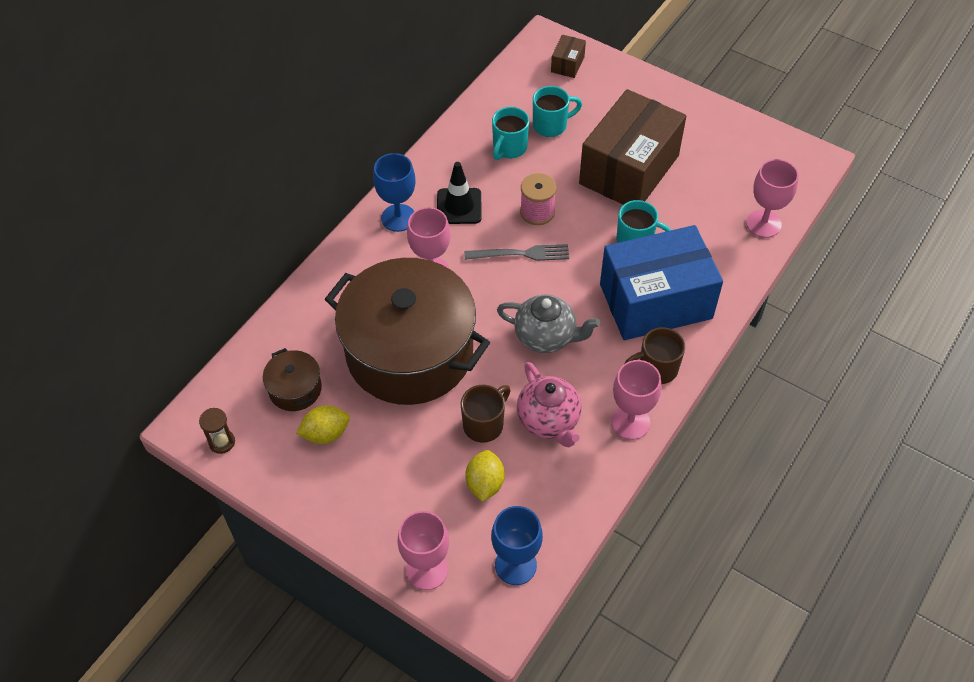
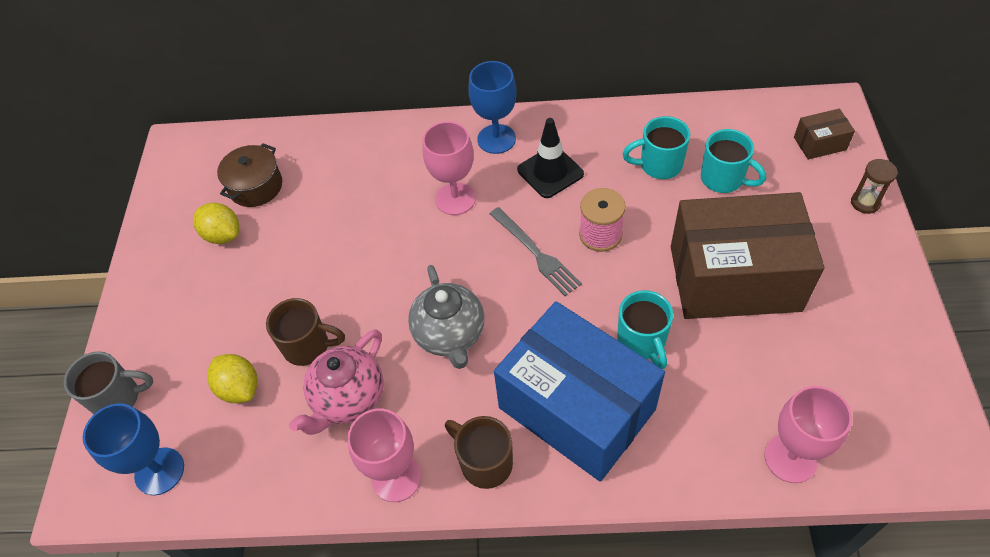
camera: 60 degrees right, 0 degrees up
brown hourglass [199,408,235,454] -> brown hourglass moved to [851,159,898,214]
brown pot [325,258,490,405] -> none
pink goblet [397,511,449,590] -> grey mug [64,351,153,414]
yellow lemon [465,450,505,502] -> yellow lemon turned 75 degrees clockwise [207,354,258,403]

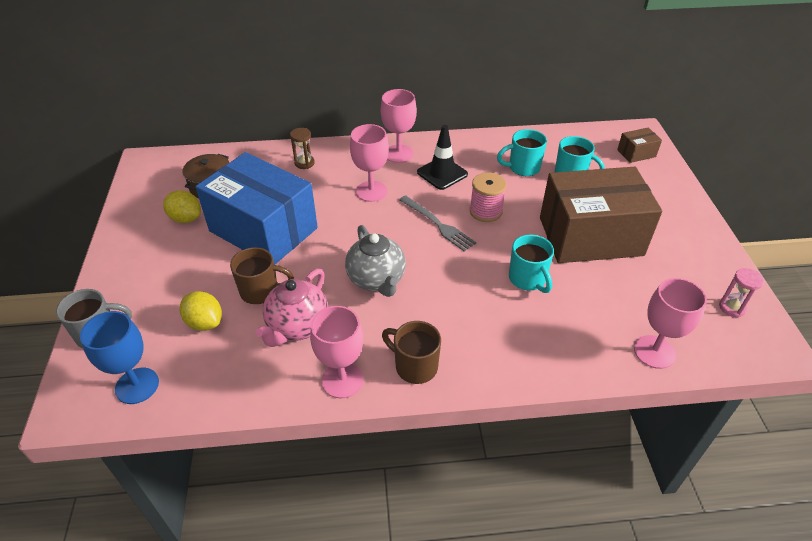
camera: 10 degrees left, 10 degrees down
blue goblet [469,61,517,154] -> pink goblet [381,89,417,163]
blue box [494,301,665,482] -> blue box moved to [195,152,318,265]
brown hourglass [851,159,898,214] -> brown hourglass moved to [290,128,315,169]
none -> pink hourglass [719,268,764,317]

